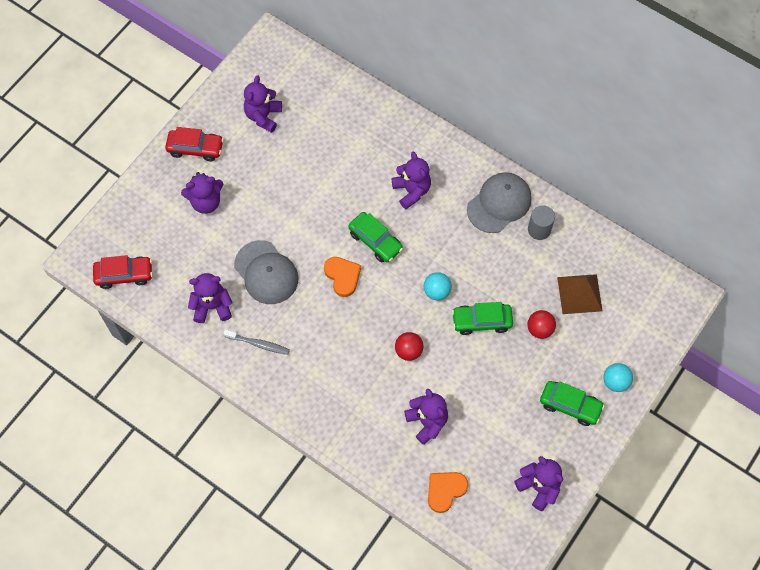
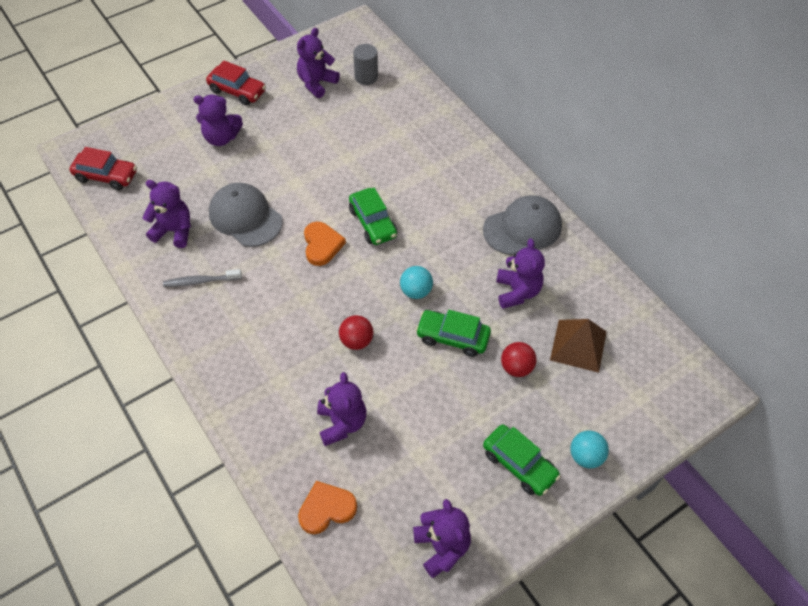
camera: 20 degrees right, 10 degrees down
grey toothbrush [223,329,290,355] -> grey toothbrush turned 135 degrees clockwise [163,269,242,287]
grey cap [234,240,298,304] -> grey cap turned 150 degrees clockwise [209,183,283,247]
purple teddy bear [392,152,431,209] -> purple teddy bear moved to [496,239,545,309]
grey cylinder [528,205,555,240] -> grey cylinder moved to [353,44,378,85]

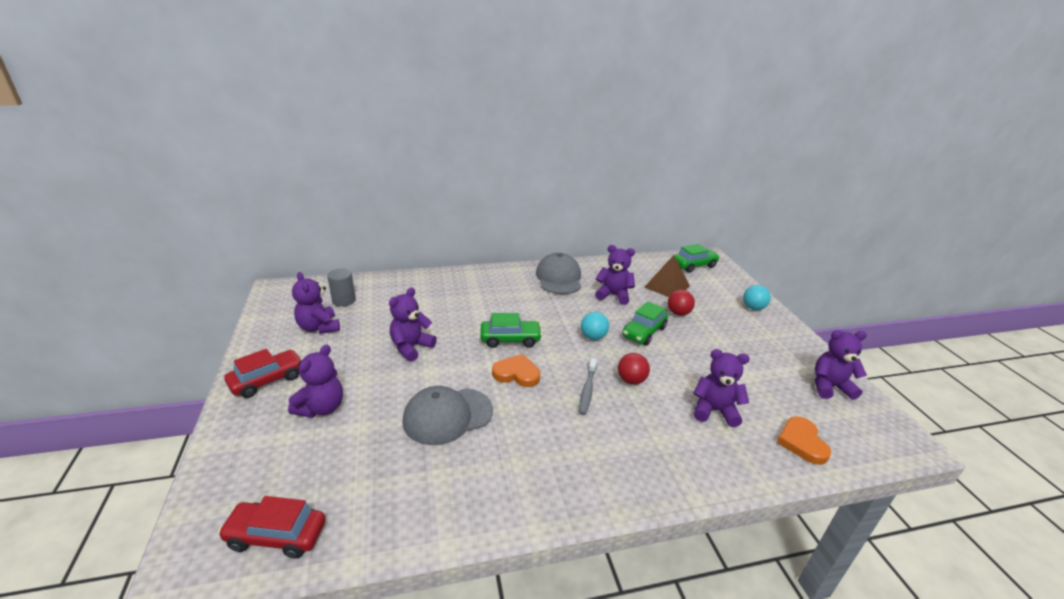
camera: 70 degrees left, 25 degrees down
red car [70,147,137,190] -> red car turned 120 degrees counterclockwise [218,496,326,558]
purple teddy bear [142,180,191,248] -> purple teddy bear moved to [389,288,437,362]
grey toothbrush [163,269,242,287] -> grey toothbrush moved to [579,358,597,415]
green car [483,424,561,496] -> green car moved to [674,244,720,273]

